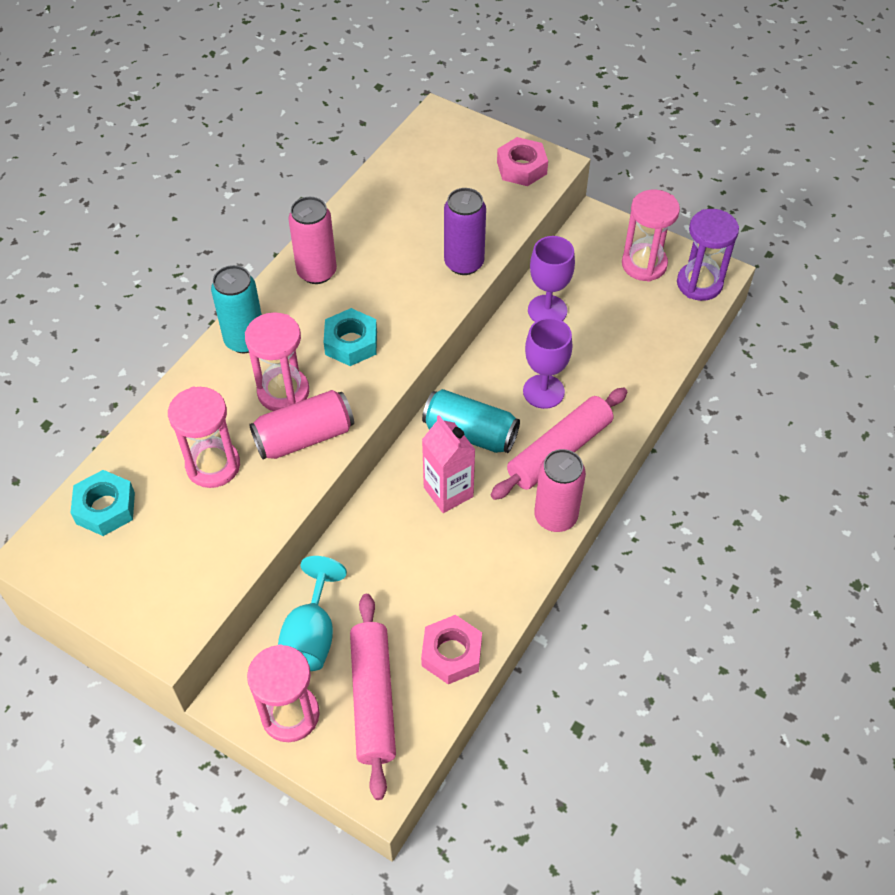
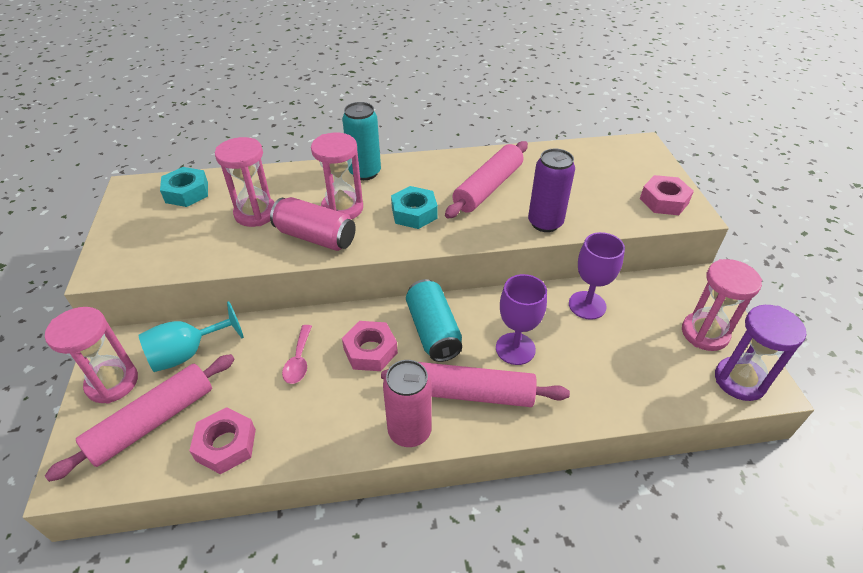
camera: 50 degrees right, 10 degrees down
pink can [288,197,337,284] -> none
pink carton [422,415,475,513] -> pink nut [342,321,398,371]
none -> pink spoon [282,325,312,384]
none -> pink rolling pin [445,141,528,219]

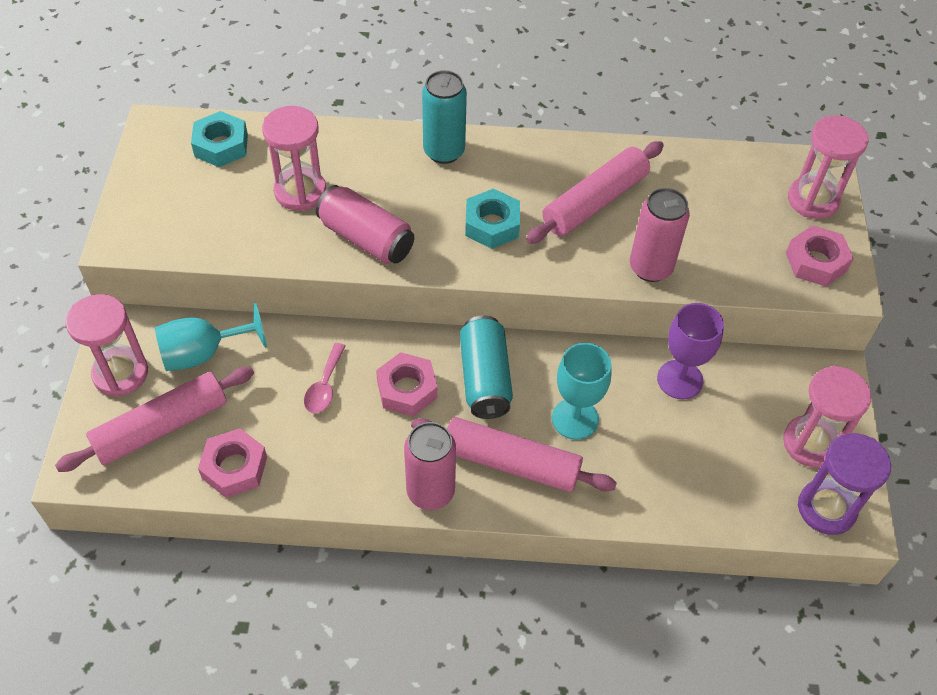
camera: 10 degrees right, 10 degrees up
pink hourglass [311,133,363,219] -> pink hourglass moved to [788,115,869,219]
purple goblet [496,274,547,365] -> turquoise goblet [552,343,612,440]
purple can [528,149,575,232] -> pink can [630,188,690,282]

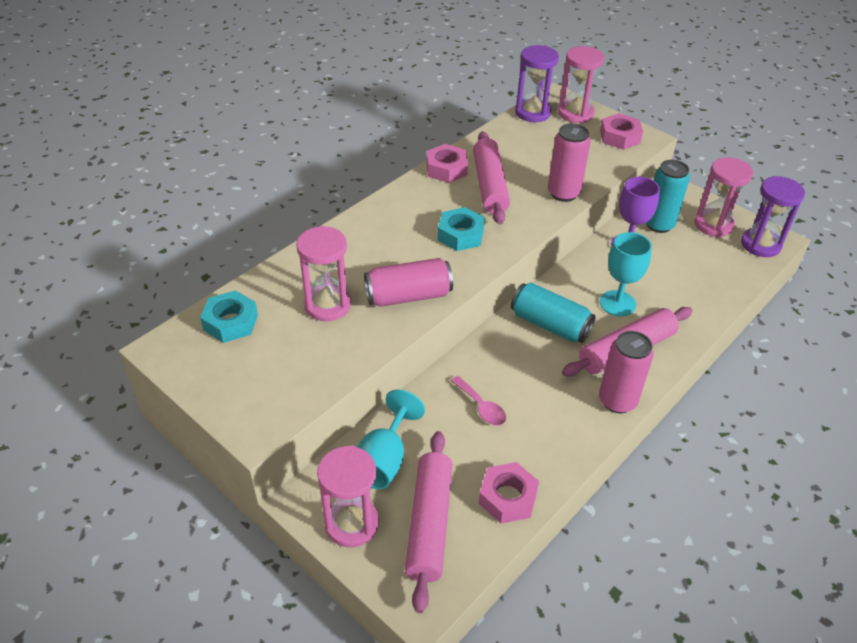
camera: 50 degrees left, 10 degrees down
pink nut [376,352,438,417] -> pink nut moved to [426,144,468,183]
turquoise can [422,70,467,164] -> turquoise can moved to [646,160,690,233]
none -> purple hourglass [515,45,559,122]

